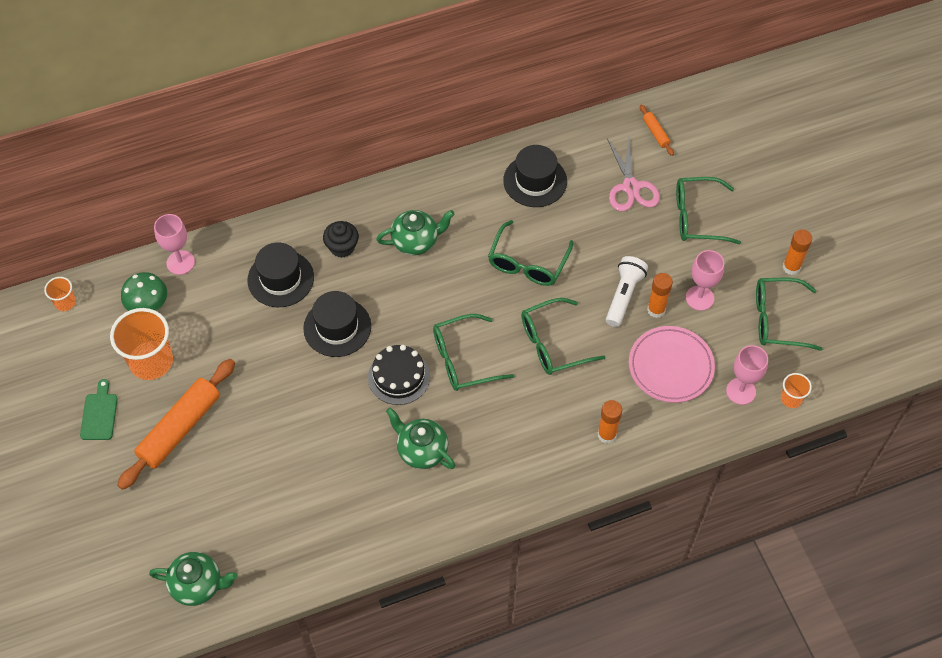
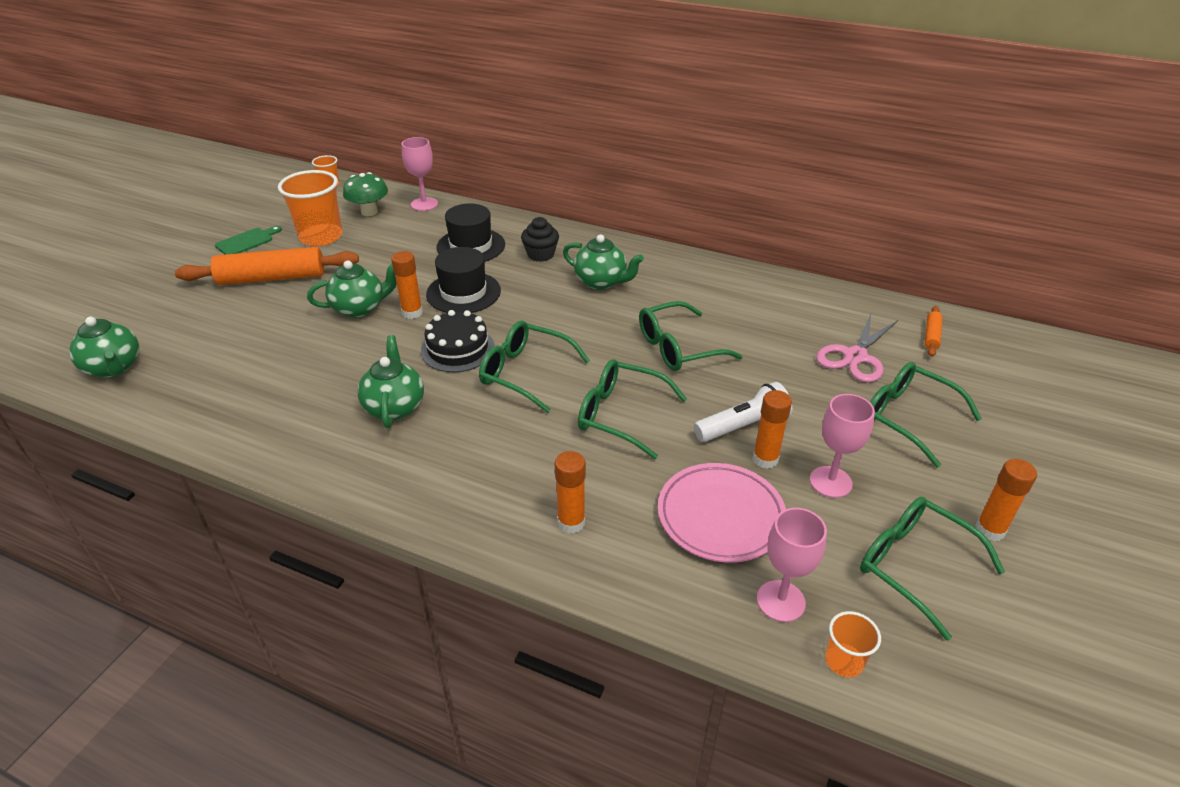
camera: 45 degrees right, 20 degrees down
black hat [503,145,567,207] -> none
none -> green teapot [307,260,397,318]
none -> orange glue stick [391,251,423,319]

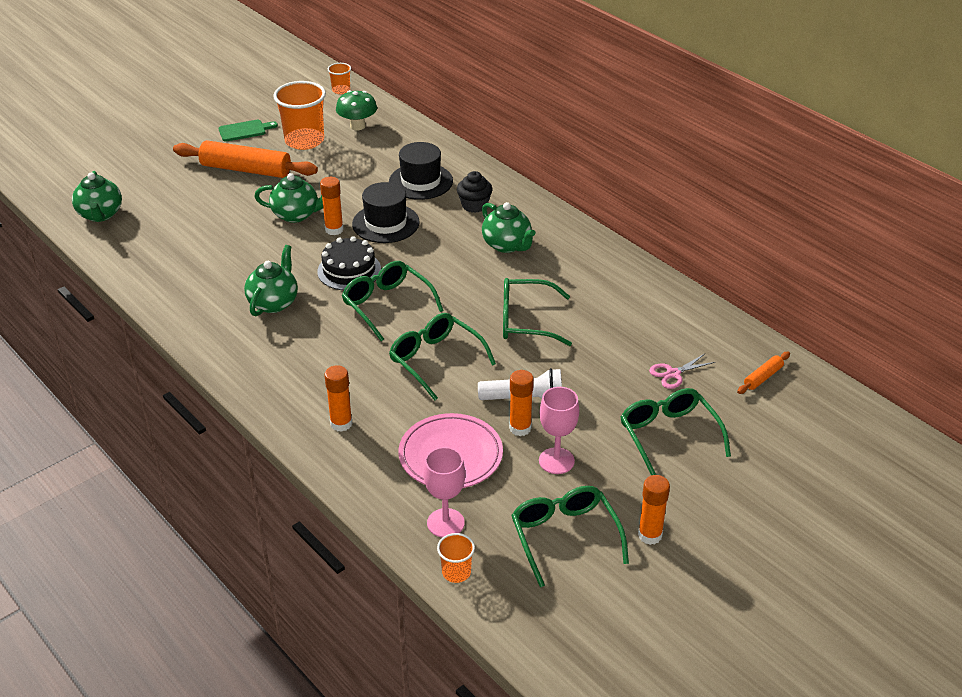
camera: 25 degrees right, 0 degrees up
pink goblet [402,137,438,211] -> none
pink scissors [816,314,898,383] -> pink scissors [649,354,715,389], size x0.60

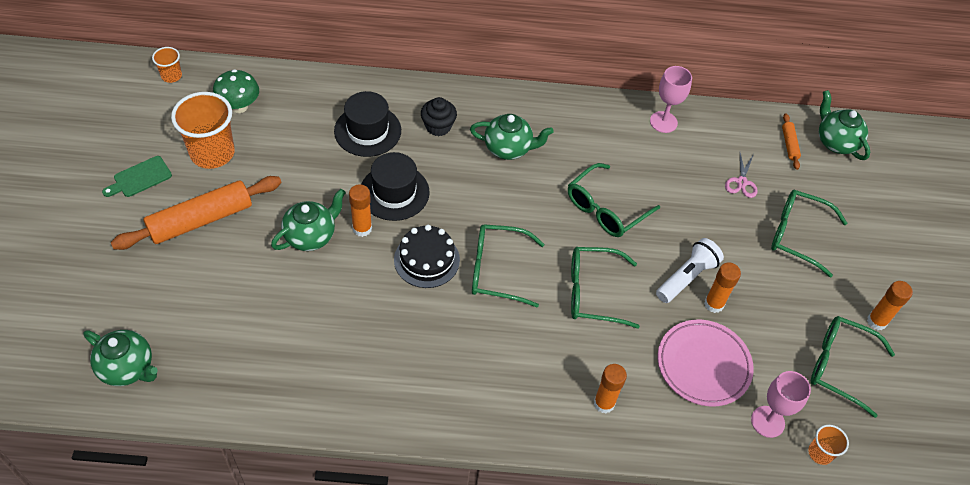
camera: 50 degrees left, 15 degrees up
green cutting board [219,120,278,142] -> green cutting board turned 150 degrees counterclockwise [102,156,172,197]
green teapot [244,245,298,316] -> green teapot moved to [819,90,870,160]
pink goblet [539,387,579,474] -> pink goblet moved to [650,66,692,133]

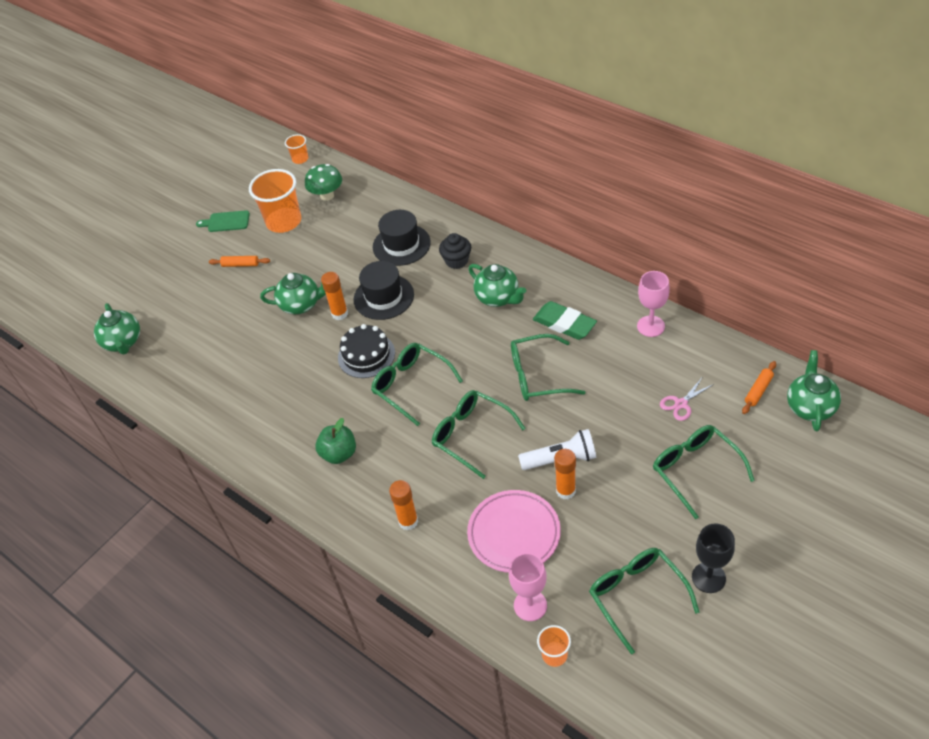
camera: 45 degrees right, 5 degrees down
orange rolling pin [111,176,281,250] -> orange rolling pin [209,256,270,267], size x0.45
orange glue stick [867,281,913,330] -> black goblet [692,523,735,593]
none -> green apple [315,418,356,464]
none -> green eraser [533,301,597,340]

